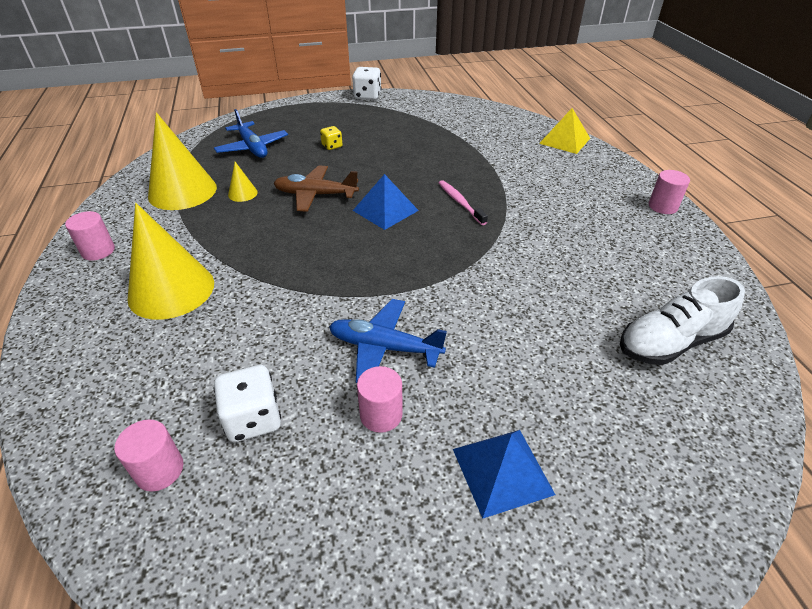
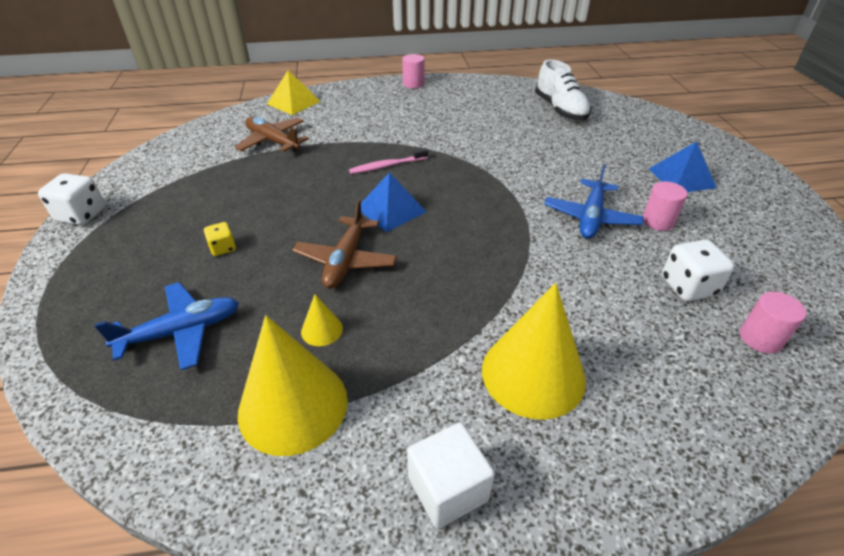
camera: 85 degrees left, 0 degrees up
pink cylinder [65,211,115,261] -> white cube [407,423,495,529]
none -> brown plane [235,117,309,153]

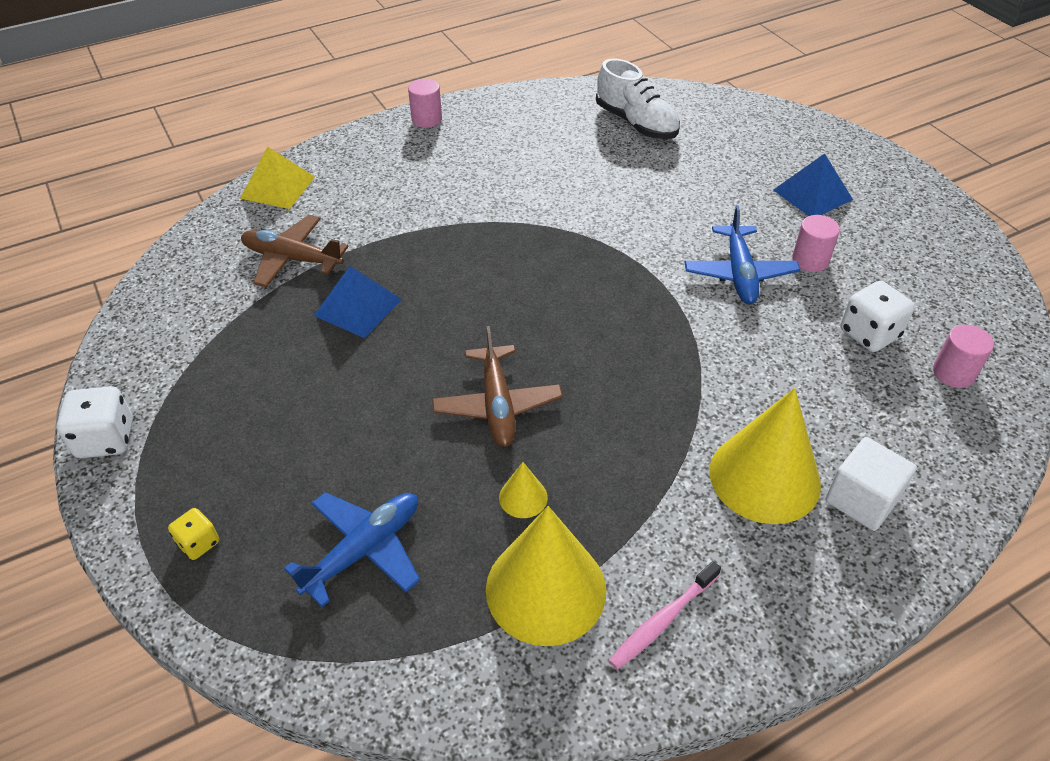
camera: 20 degrees left, 5 degrees up
yellow dice [204,222,236,256] -> yellow dice moved to [168,508,219,560]
pink toothbrush [349,148,428,174] -> pink toothbrush moved to [609,561,721,670]
blue pyramid [361,172,426,232] -> blue pyramid moved to [314,266,402,338]
white cube [407,423,495,529] -> white cube moved to [825,437,917,531]

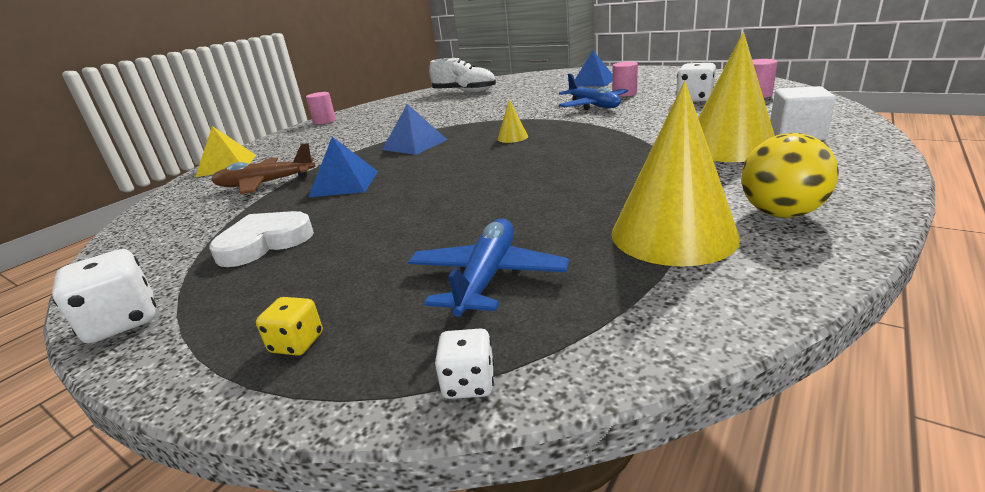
camera: 25 degrees left, 20 degrees down
brown plane [432,326,563,447] -> none
yellow cone [499,462,548,518] -> yellow cone moved to [497,99,528,143]
pink toothbrush [609,561,721,670] -> yellow ball [741,133,839,218]
none -> white heart [209,211,314,267]
none -> blue pyramid [382,104,447,155]
none -> white dice [434,329,494,399]

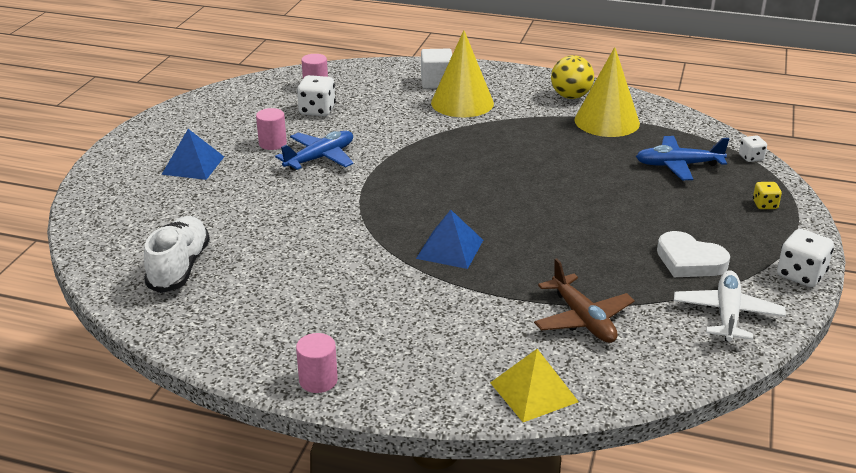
camera: 110 degrees left, 5 degrees up
blue pyramid [309,137,378,197] -> none
yellow cone [497,99,528,143] -> none
none -> white plane [674,270,786,342]

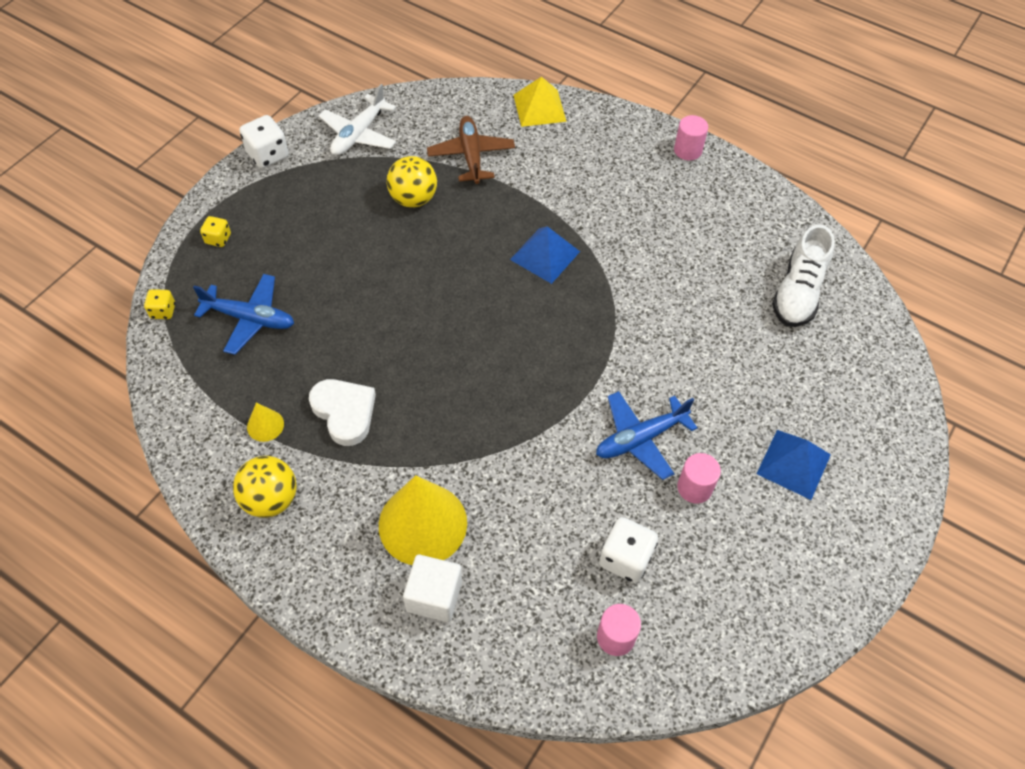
camera: 165 degrees left, 25 degrees up
yellow cone [574,47,640,137] -> yellow cone [247,403,284,442], size x0.44
white heart [657,231,730,277] -> white heart moved to [309,379,376,446]
white dice [739,135,767,162] -> yellow dice [144,289,175,319]
none -> yellow ball [387,156,437,208]

